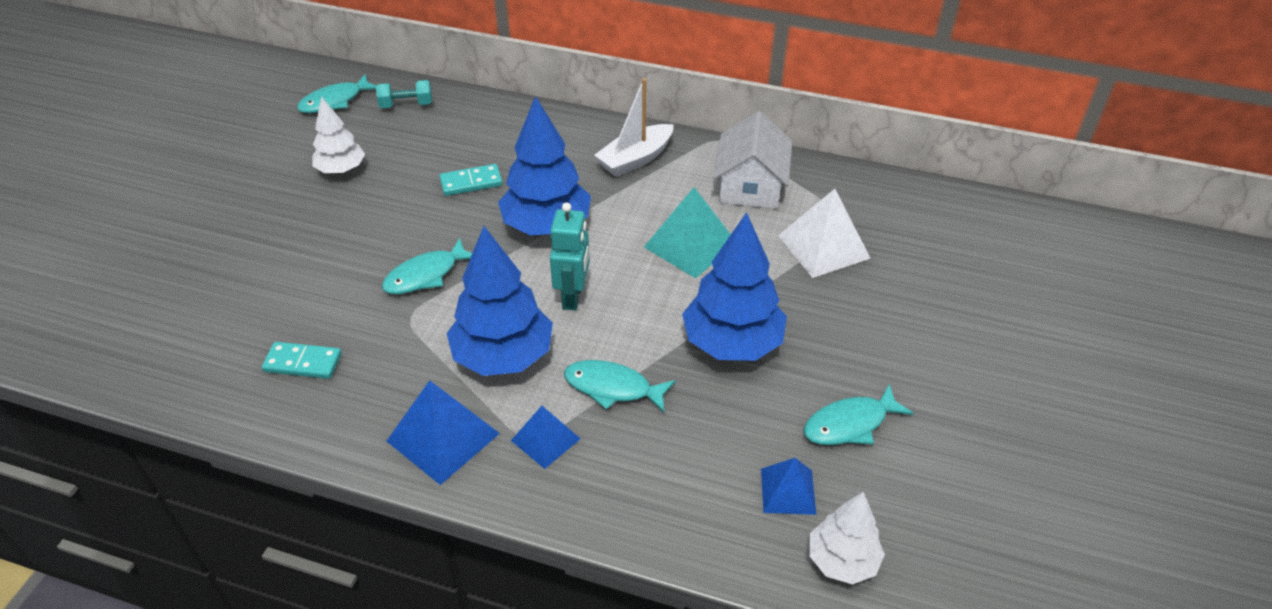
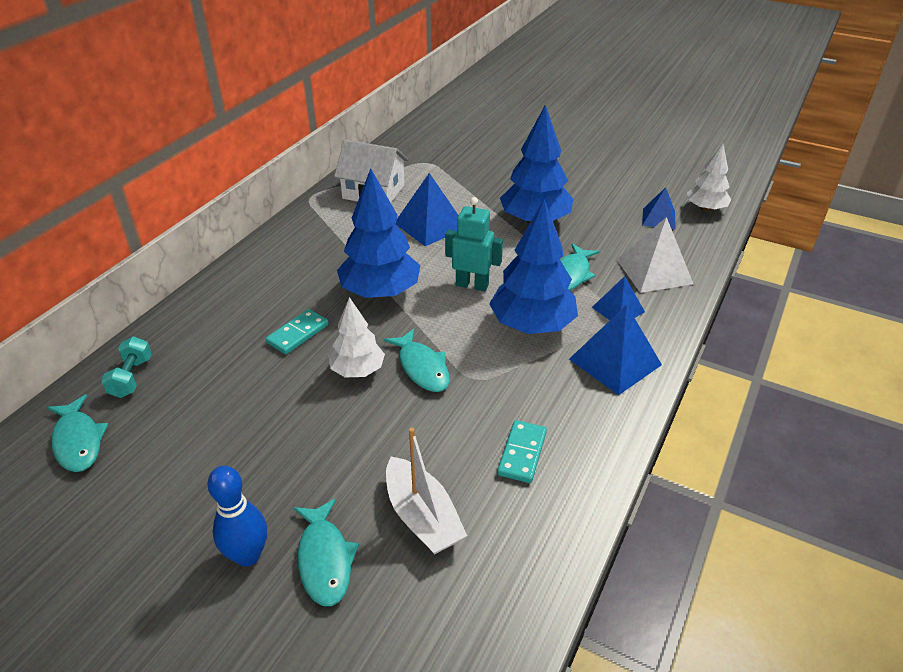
camera: 80 degrees left, 5 degrees down
white tree [312,97,365,174] -> white tree moved to [329,297,385,377]
turquoise domino [440,164,503,196] -> turquoise domino turned 45 degrees clockwise [266,309,329,354]
white boat [594,78,674,177] -> white boat moved to [386,428,467,555]
turquoise pyramid [644,187,731,278] -> blue pyramid [396,173,459,246]
white pyramid [778,189,871,278] -> white pyramid moved to [617,217,693,293]
turquoise fish [803,384,914,445] -> turquoise fish moved to [293,498,359,606]
none -> blue bowling pin [207,466,267,567]

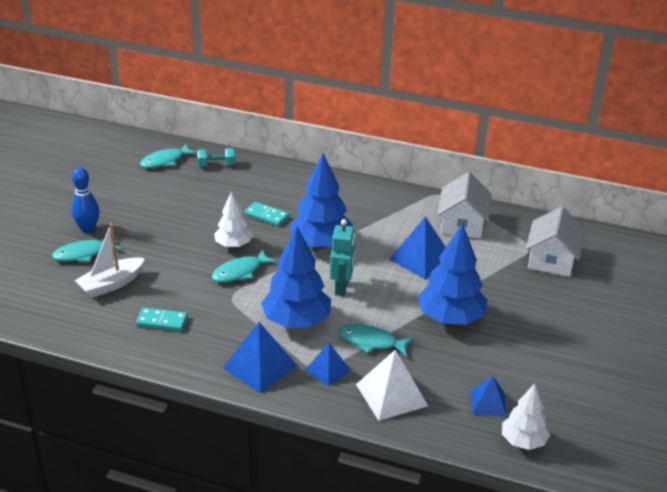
camera: 80 degrees right, 5 degrees down
none -> white house [525,206,585,277]

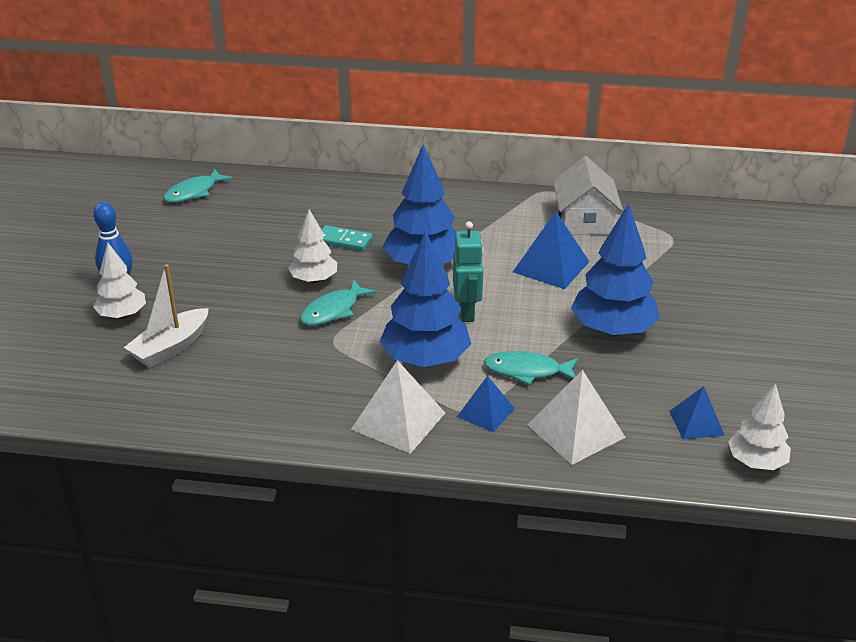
camera: 10 degrees left, 0 degrees up
turquoise fish [52,238,122,262] -> white tree [93,243,146,319]
turquoise domino [136,308,188,331] -> none
turquoise dumbbell [197,148,235,166] -> none
blue pyramid [223,322,297,393] -> white pyramid [351,360,445,454]
white house [525,206,585,277] -> none

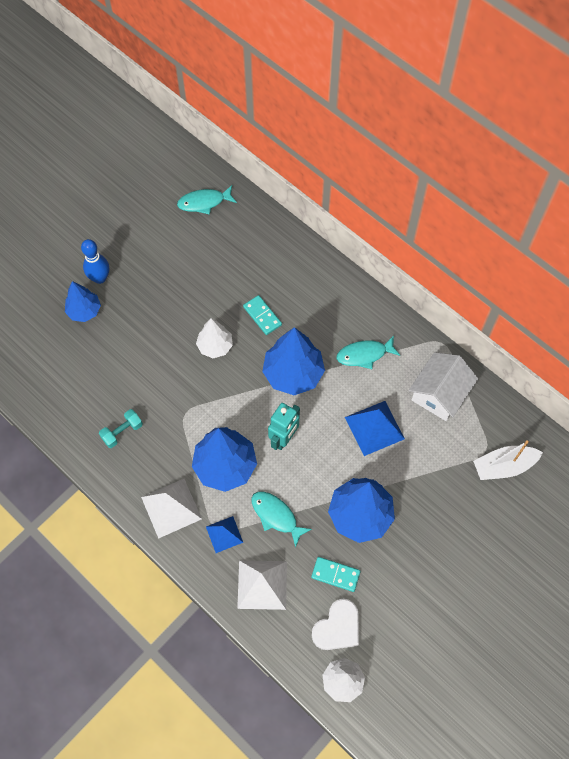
camera: 35 degrees right, 30 degrees up
white tree [93,243,146,319] -> blue tree [65,281,101,322]
white boat [124,264,209,368] -> white boat moved to [473,440,543,480]
turquoise fish [300,280,377,326] -> turquoise fish moved to [337,335,401,369]
blue pyramid [670,386,725,440] -> white heart [312,599,359,650]
none -> turquoise dumbbell [99,409,143,448]
none -> turquoise domino [311,557,361,592]

